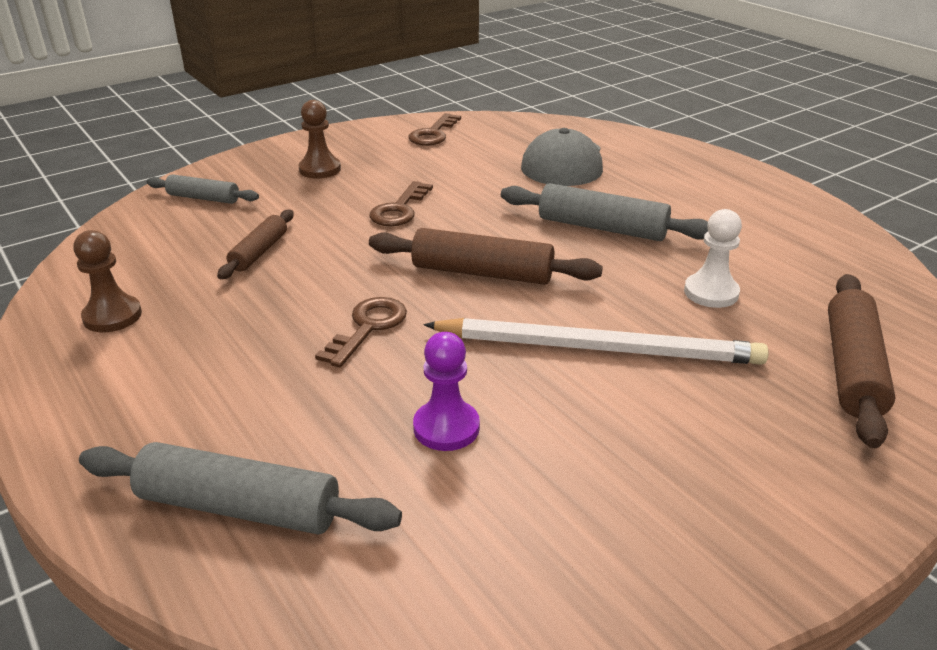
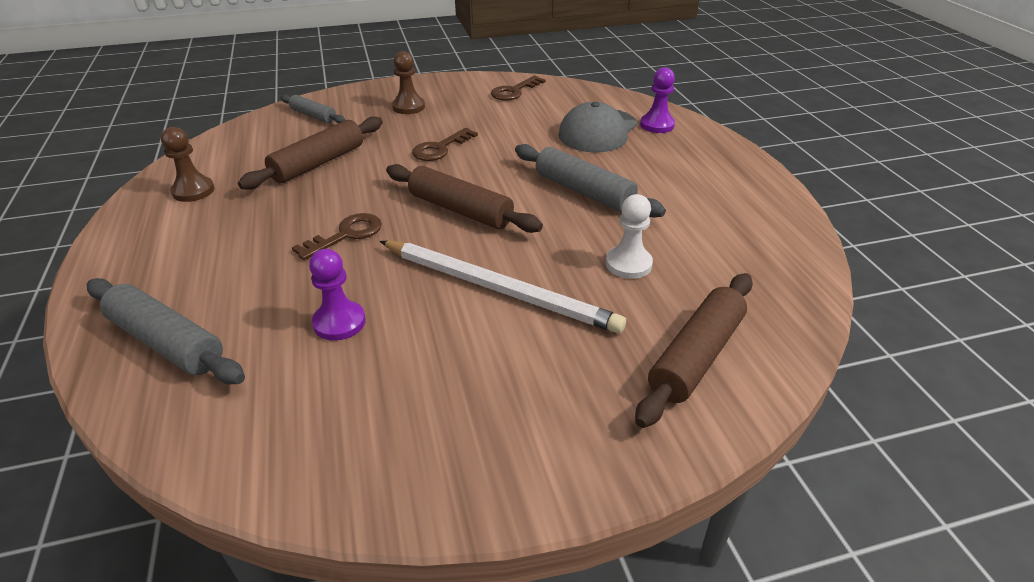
camera: 20 degrees right, 5 degrees up
brown rolling pin [217,210,293,279] -> brown rolling pin [238,116,383,190], size x1.65
none -> purple pawn [640,67,675,133]

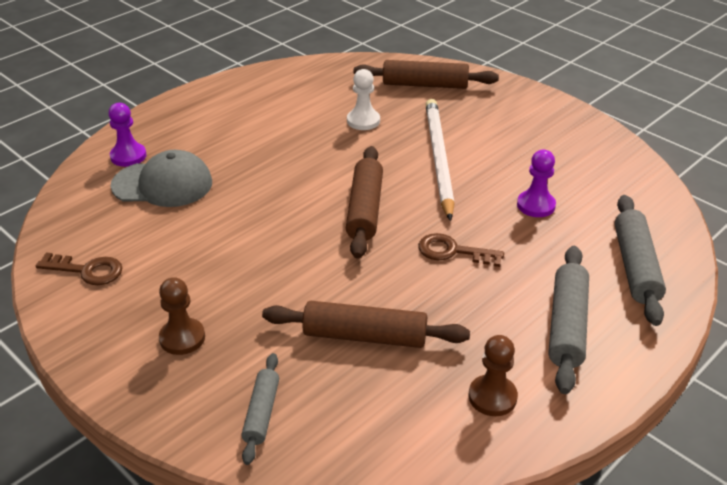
camera: 120 degrees left, 0 degrees up
brown key [412,128,478,161] -> none
grey rolling pin [515,144,666,217] -> grey rolling pin moved to [549,246,589,394]

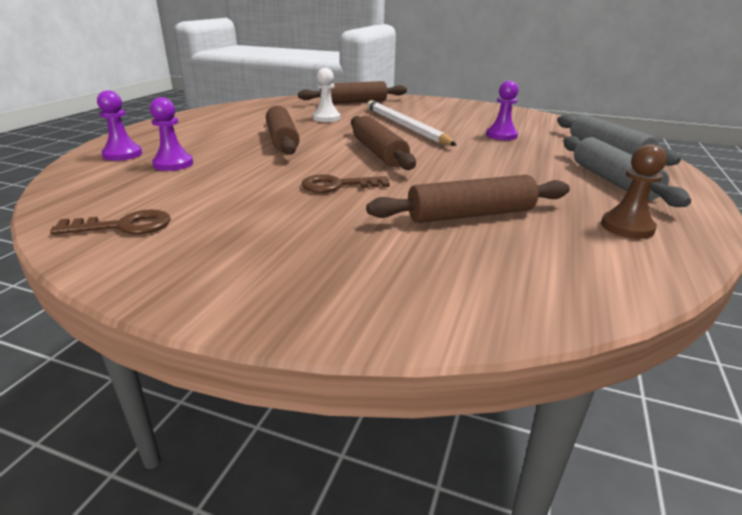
camera: 25 degrees left, 10 degrees down
grey cap [111,150,212,207] -> purple pawn [150,97,193,171]
brown pawn [159,277,205,355] -> none
grey rolling pin [241,353,279,465] -> none
brown key [418,233,504,267] -> brown key moved to [301,174,390,193]
none -> brown rolling pin [266,106,300,155]

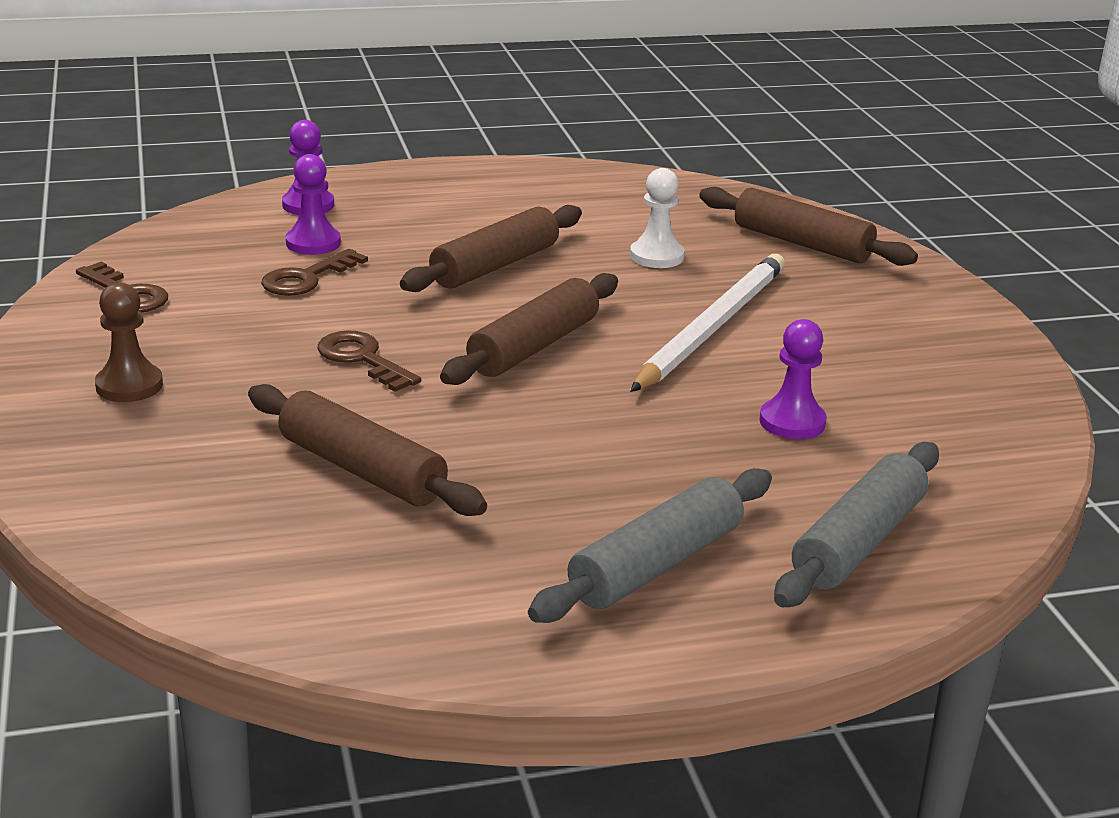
camera: 55 degrees right, 0 degrees up
brown pawn [601,144,667,239] -> brown pawn moved to [95,283,163,402]
none -> brown key [261,249,368,296]

